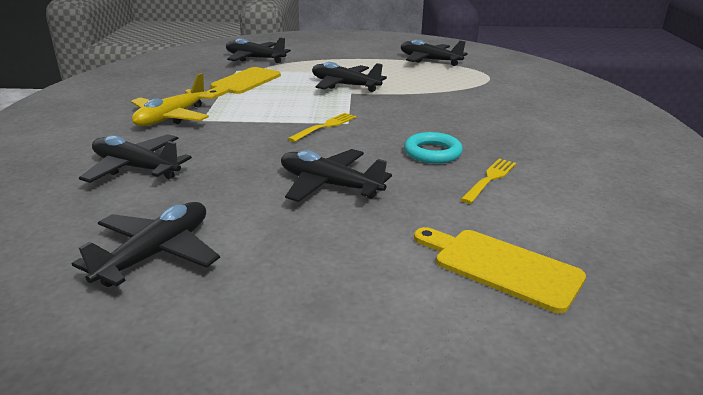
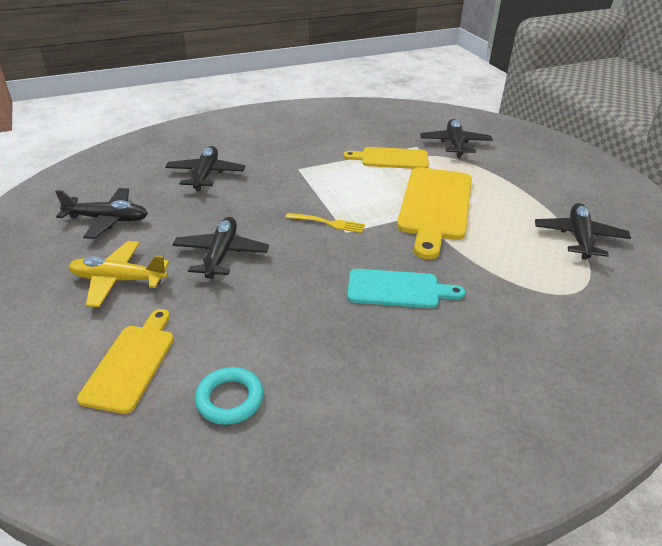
camera: 65 degrees right, 10 degrees up
yellow plane [131,73,216,126] -> yellow plane moved to [68,241,170,307]
black plane [312,62,387,92] -> yellow cutting board [397,167,472,259]
turquoise ring [404,132,463,164] -> turquoise ring moved to [195,367,264,425]
yellow fork [460,159,516,204] -> none
none -> turquoise cutting board [347,269,465,308]

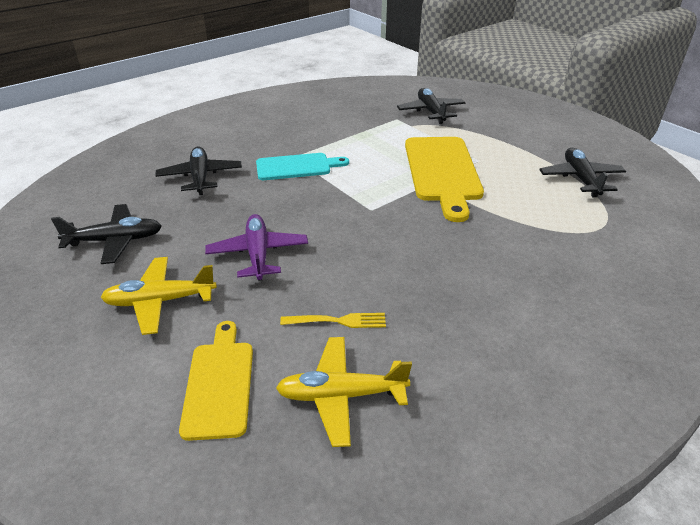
camera: 15 degrees left, 0 degrees up
black plane [172,217,269,279] -> purple plane [205,214,308,281]
turquoise ring [195,367,264,425] -> yellow plane [276,337,412,447]
yellow fork [285,213,365,233] -> yellow fork moved to [280,313,386,328]
yellow cutting board [343,147,429,169] -> none
turquoise cutting board [347,269,465,308] -> turquoise cutting board moved to [256,153,349,180]

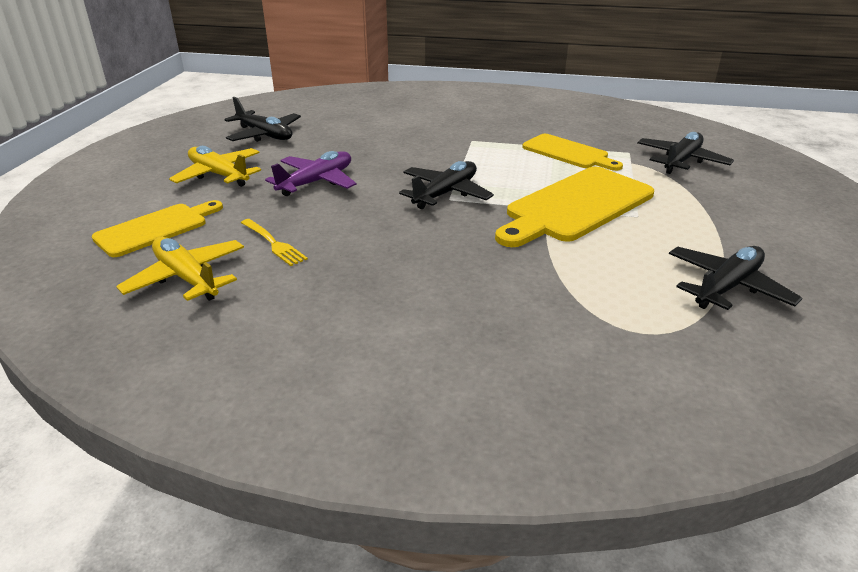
camera: 50 degrees right, 5 degrees down
black plane [155,146,242,195] -> black plane moved to [399,161,494,209]
turquoise cutting board [256,153,349,180] -> none
none -> yellow cutting board [522,134,623,171]

